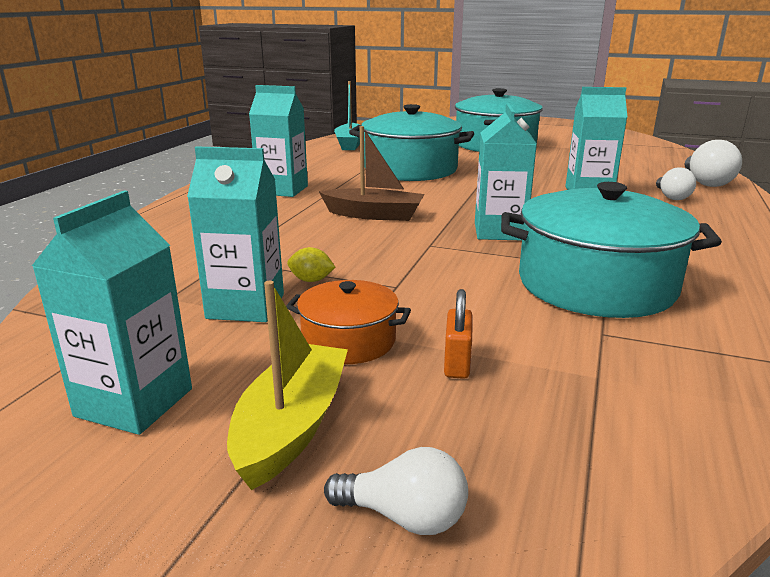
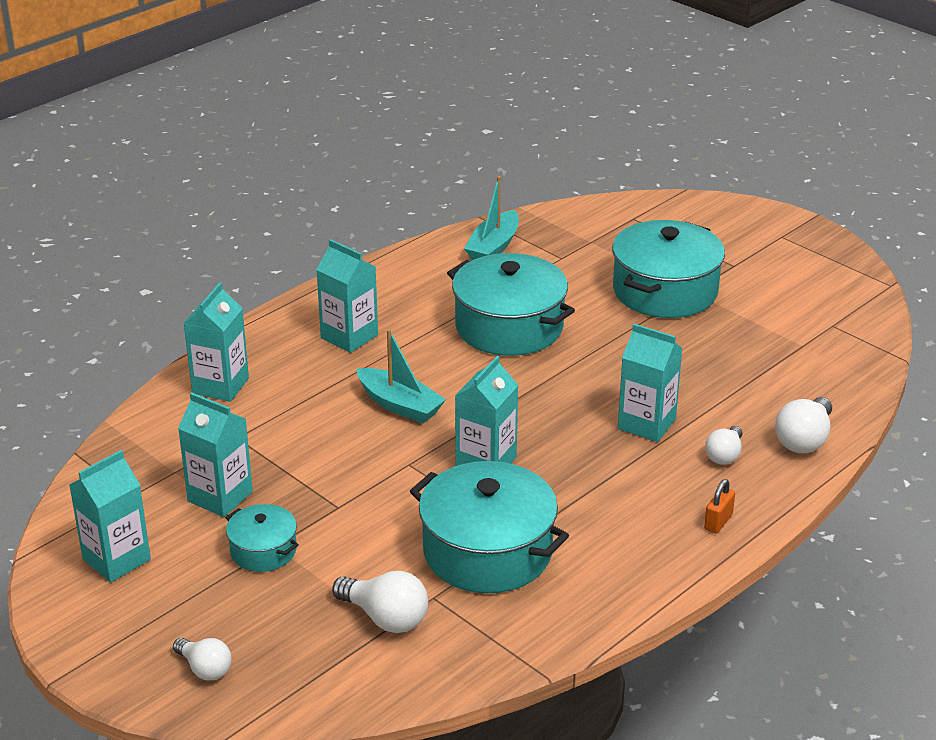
camera: 25 degrees right, 10 degrees up
yellow boat [227,281,348,490] -> none
orange pot [286,280,411,364] -> turquoise pot [226,504,299,572]
yellow lemon [287,247,335,282] -> none
brown boat [319,126,425,221] -> turquoise boat [357,329,446,423]
orange padlock [444,289,472,379] -> orange padlock moved to [704,479,735,533]
none -> turquoise carton [184,282,249,402]
none -> white light bulb [332,571,428,633]

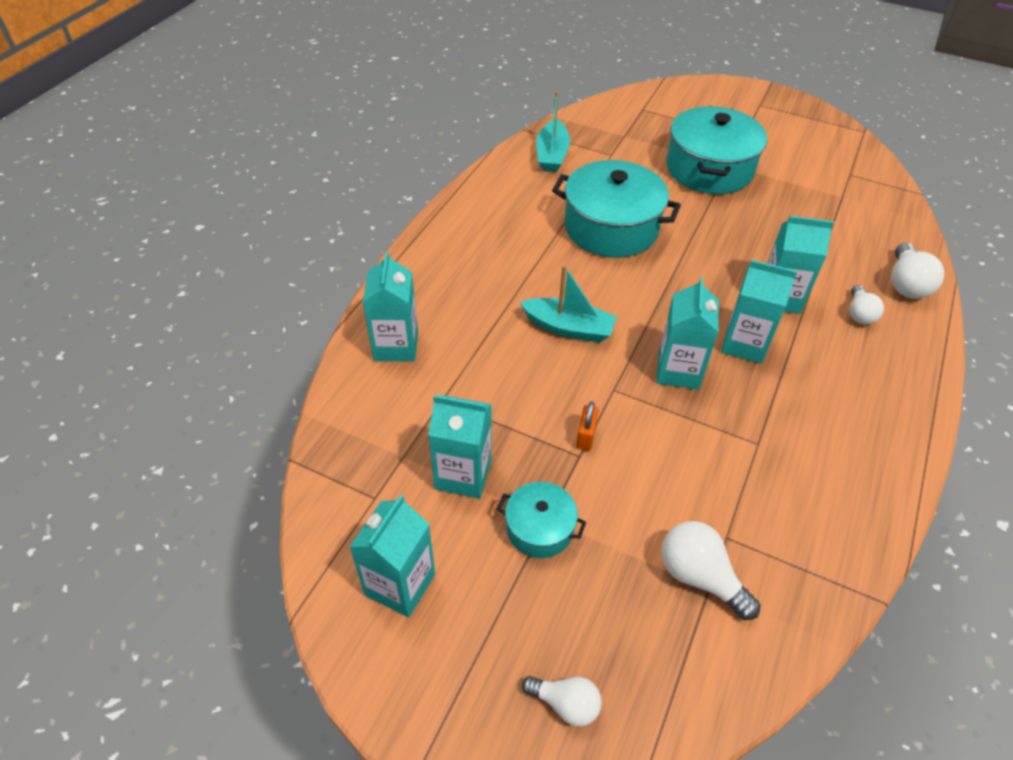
camera: 20 degrees left, 15 degrees up
turquoise carton [316,239,378,353] -> turquoise carton moved to [721,260,797,364]
white light bulb [332,571,428,633] -> white light bulb turned 150 degrees counterclockwise [662,521,760,620]
turquoise pot [410,461,569,593] -> none
orange padlock [704,479,735,533] -> orange padlock moved to [576,401,599,451]

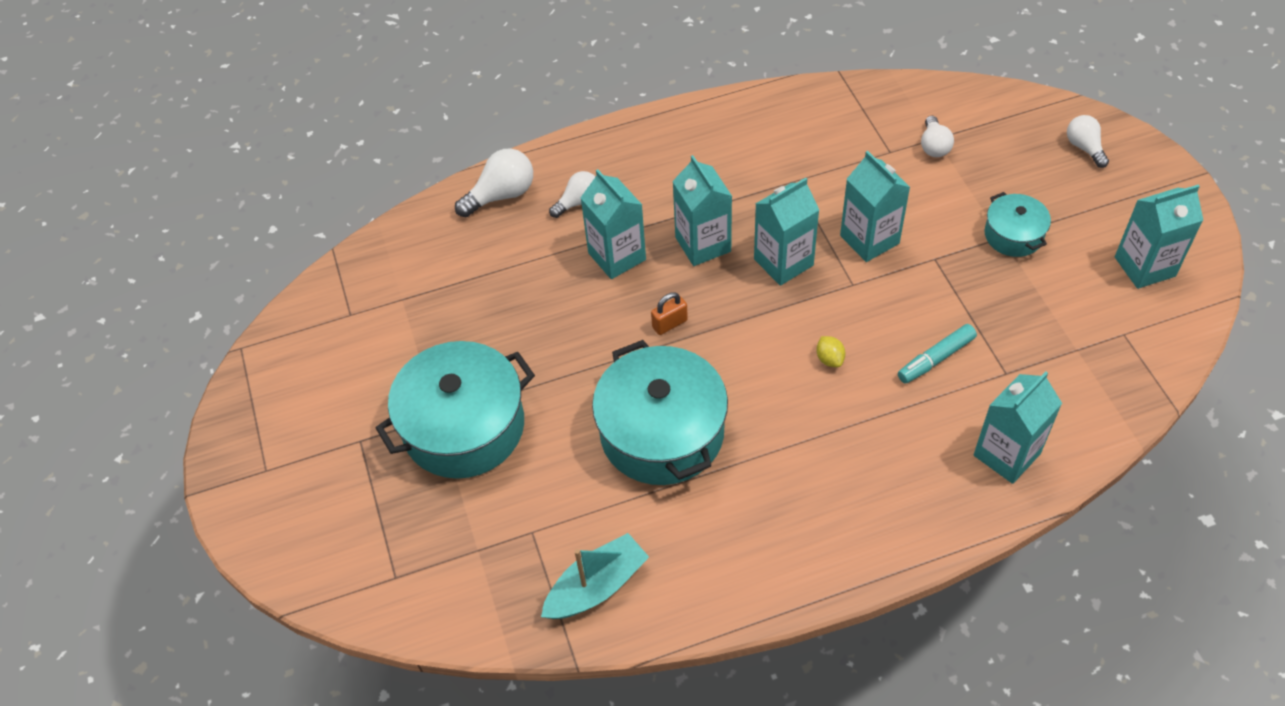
camera: 130 degrees left, 5 degrees up
turquoise carton [428,395,492,499] -> turquoise carton moved to [840,151,910,262]
turquoise boat [520,265,617,343] -> yellow lemon [816,336,845,367]
orange padlock [576,401,599,451] -> orange padlock moved to [651,292,688,335]
white light bulb [662,521,760,620] -> white light bulb [921,116,954,157], size x0.66
none -> turquoise marker [898,324,977,384]

